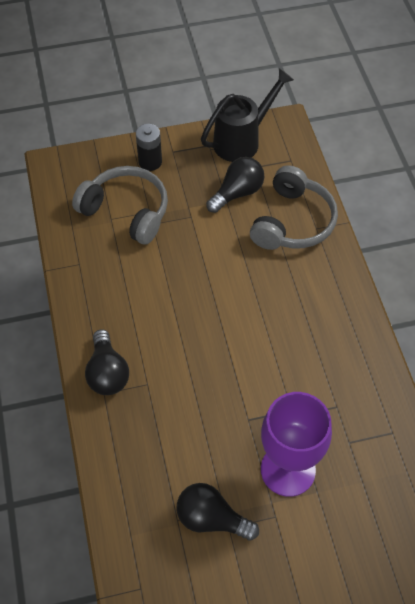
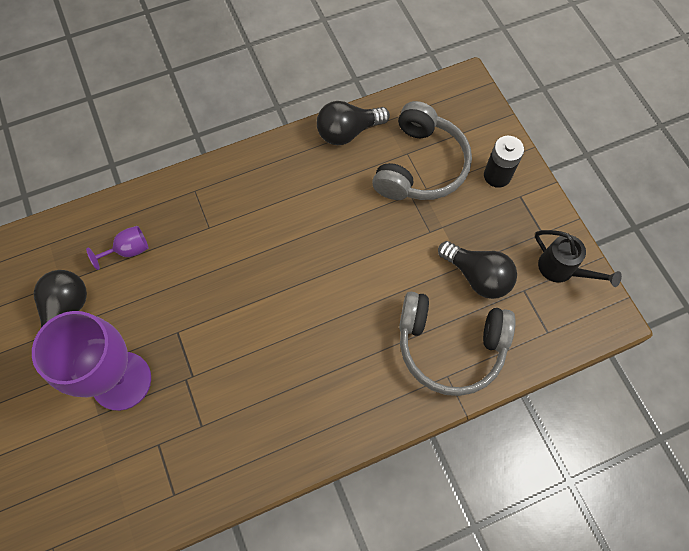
camera: 80 degrees right, 10 degrees up
black light bulb [85,329,129,395] -> black light bulb moved to [317,101,390,145]
black watering can [201,68,294,162] -> black watering can [535,230,622,287], size x0.63
none -> purple goblet [86,226,149,270]

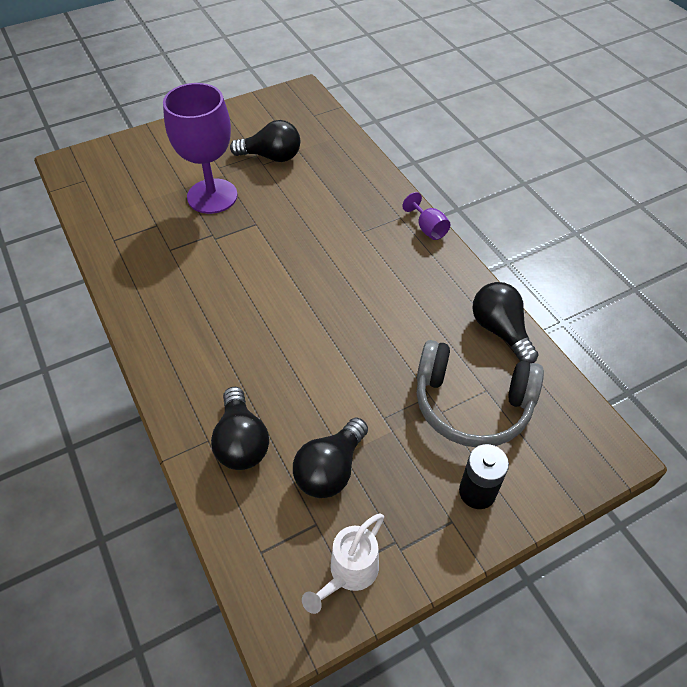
camera: 85 degrees right, 15 degrees down
purple goblet [86,226,149,270] -> purple goblet moved to [402,192,450,240]
grey headphones [399,292,516,396] -> black light bulb [211,387,269,470]
black watering can [535,230,622,287] -> white watering can [302,514,384,614]

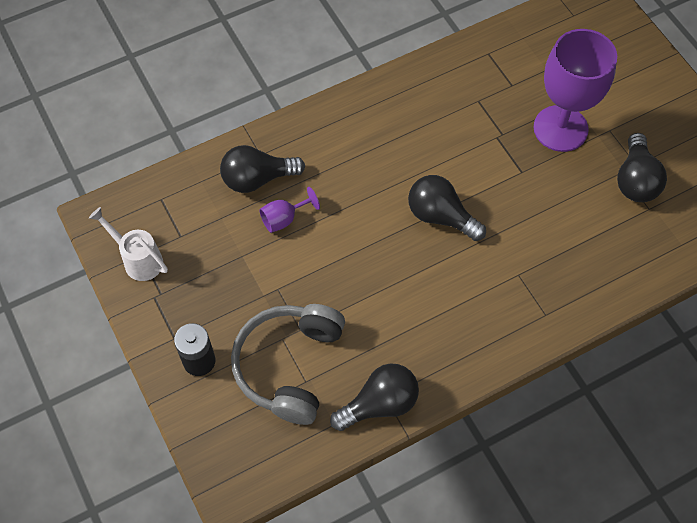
camera: 90 degrees right, 10 degrees up
black light bulb [293,418,368,498] -> black light bulb moved to [408,175,486,241]
purple goblet [402,192,450,240] -> purple goblet moved to [259,187,320,233]

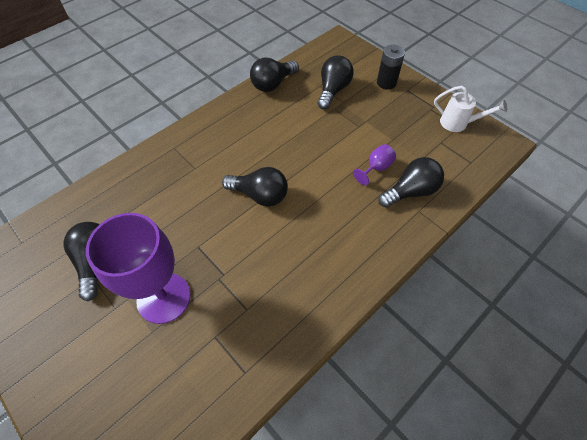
camera: 165 degrees right, 5 degrees down
grey headphones [231,304,345,425] -> black light bulb [317,55,354,109]

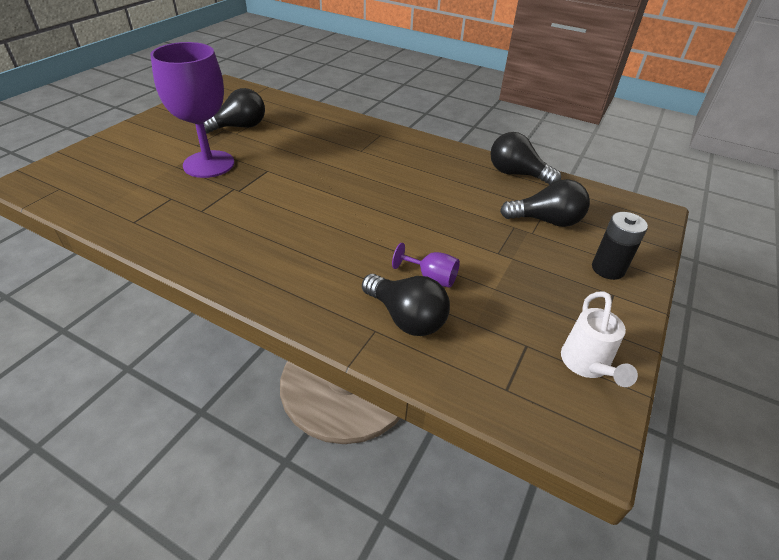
camera: 70 degrees right, 15 degrees down
black light bulb [222,167,288,207] -> none

